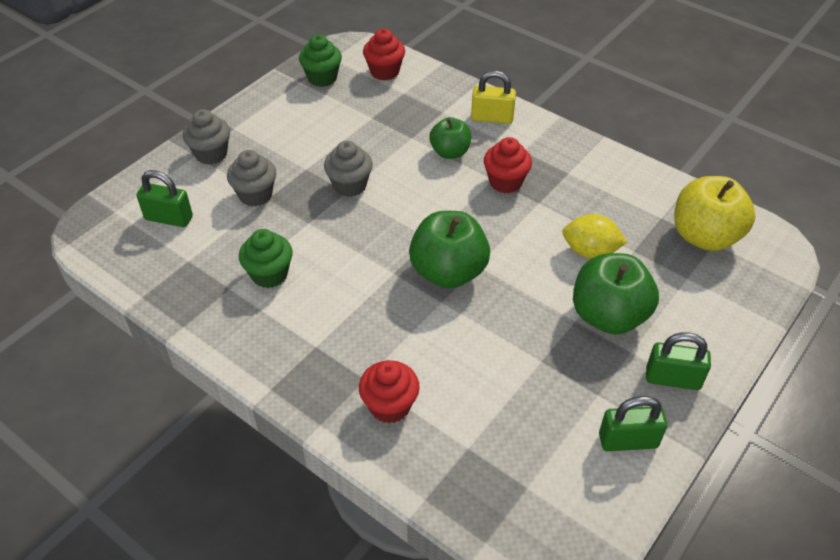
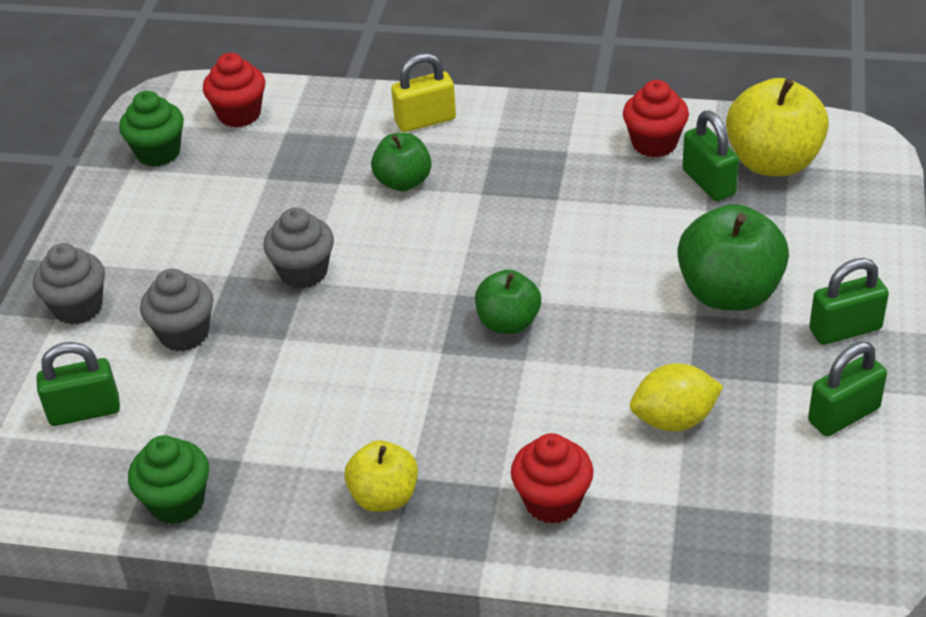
camera: 25 degrees left, 5 degrees down
green cupcake [239,229,293,288] -> green cupcake moved to [128,435,209,524]
green apple [409,211,490,288] -> green apple [475,270,541,334], size x0.61
red cupcake [484,137,532,193] -> red cupcake moved to [623,80,689,158]
yellow lemon [562,214,627,259] -> yellow lemon moved to [630,363,723,431]
none -> yellow apple [344,440,418,512]
none -> green padlock [682,111,739,201]

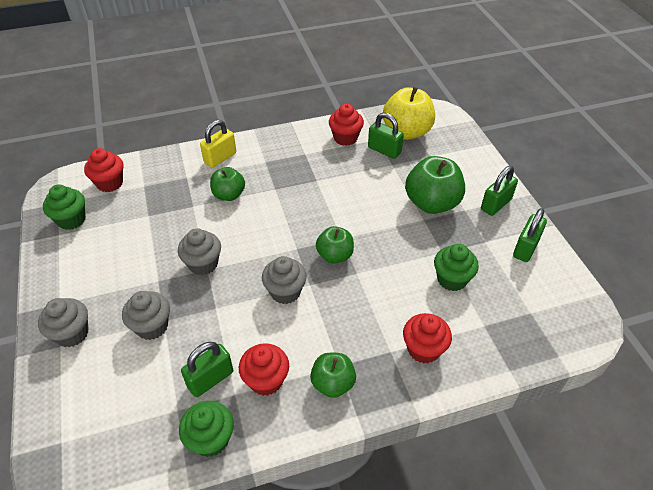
camera: 30 degrees left, 5 degrees up
green padlock [36,342,120,426] -> green padlock moved to [181,342,233,397]
yellow apple [344,440,418,512] -> green apple [310,353,356,398]
yellow lemon [630,363,723,431] -> green cupcake [434,244,479,291]
none -> red cupcake [239,343,289,396]
none -> grey cupcake [262,256,307,304]

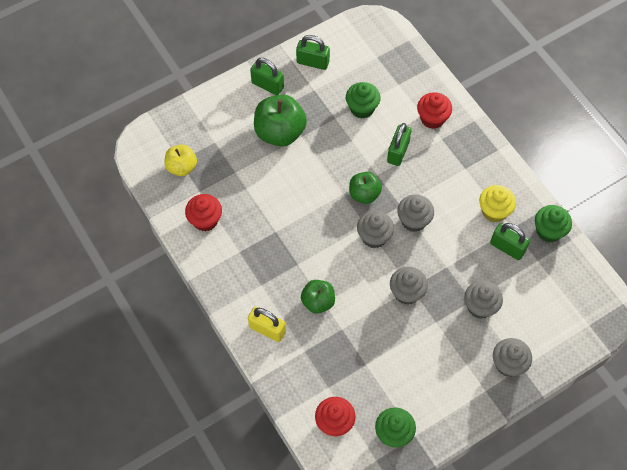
camera: 105 degrees left, 15 degrees up
red cupcake [239,343,289,396] -> yellow cupcake [479,185,516,222]
green apple [310,353,356,398] -> none
green padlock [368,112,404,159] -> green padlock moved to [387,123,411,166]
yellow apple [383,87,435,140] -> yellow apple [164,145,197,176], size x0.61
none -> grey cupcake [357,211,394,248]

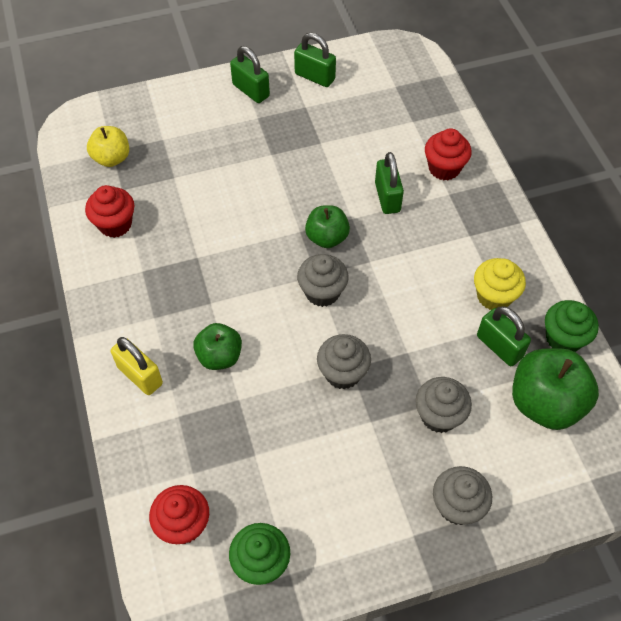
camera: 15 degrees right, 5 degrees down
green apple [254,94,307,147] -> green apple moved to [512,348,599,430]
green cupcake [346,82,381,119] -> none
green padlock [387,123,411,166] -> green padlock turned 45 degrees counterclockwise [375,152,404,214]
grey cupcake [397,194,434,232] -> none

